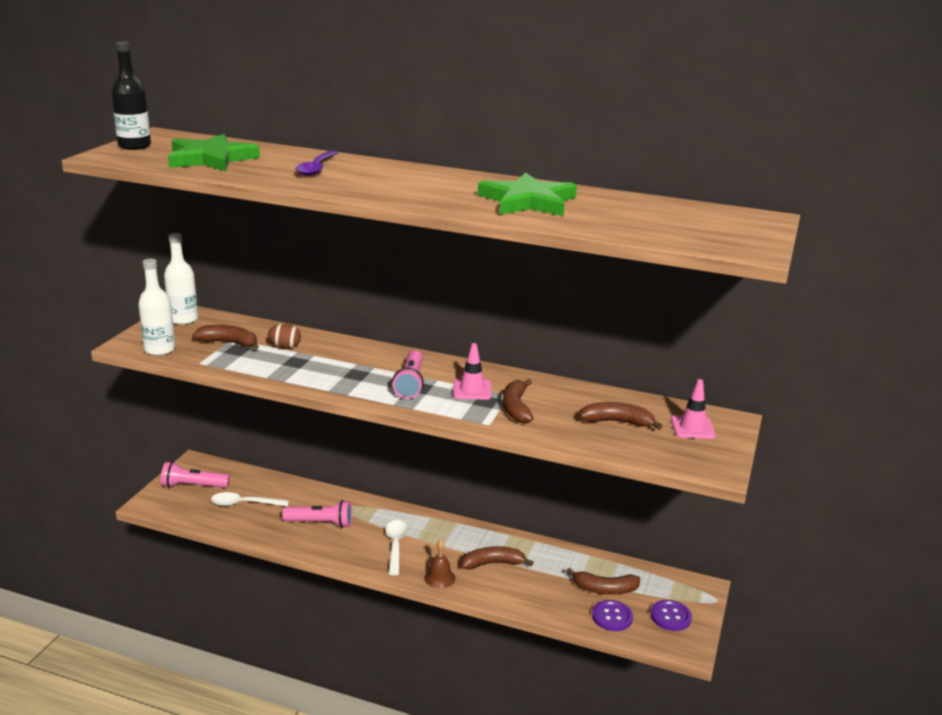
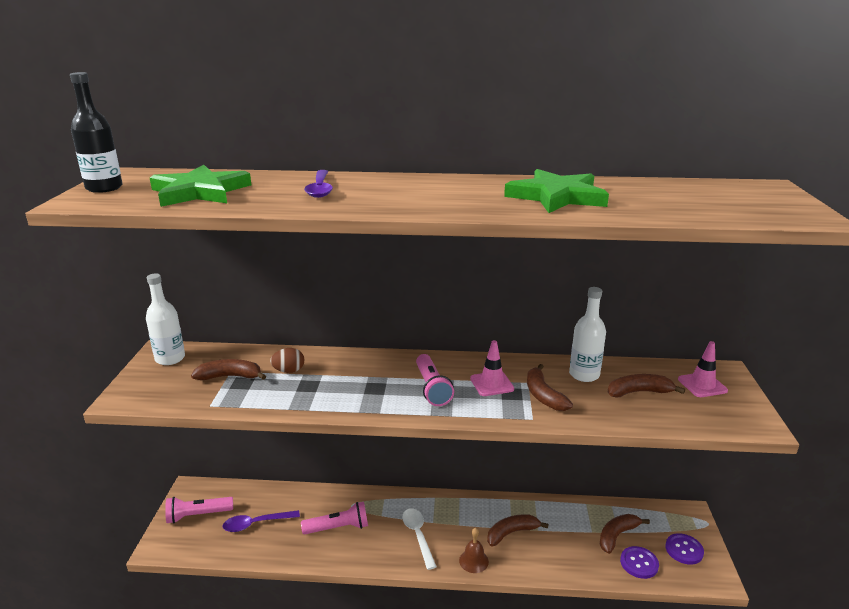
camera: 15 degrees left, 0 degrees up
white bottle [138,259,176,356] -> white bottle moved to [569,287,606,382]
white spoon [211,492,289,506] -> purple spoon [222,510,300,532]
brown banana [566,568,641,595] -> brown banana turned 150 degrees clockwise [600,514,650,554]

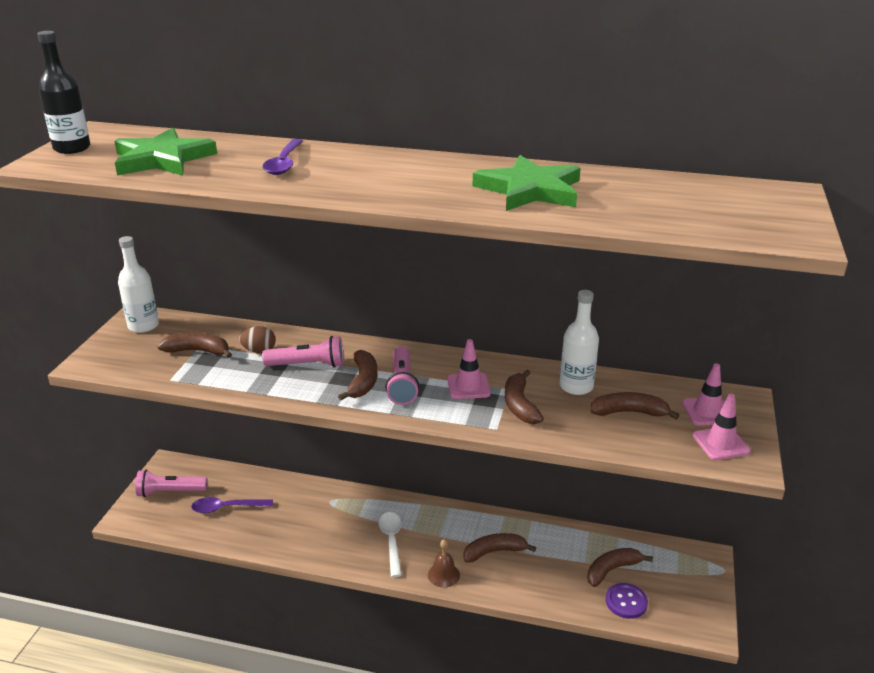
camera: 10 degrees right, 5 degrees up
pink flashlight [301,502,368,535] -> pink flashlight moved to [262,336,344,367]
purple button [665,533,704,565] -> none
none -> brown banana [338,350,377,400]
none -> pink traffic cone [693,394,750,460]

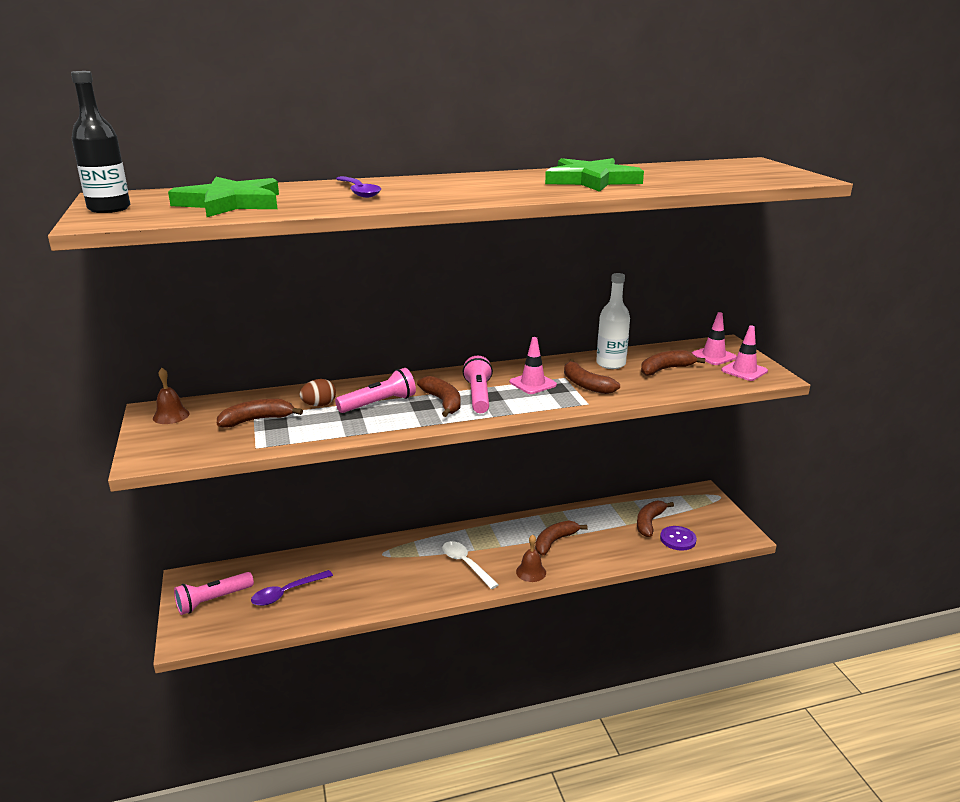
camera: 30 degrees left, 5 degrees down
white bottle [118,236,159,333] -> brown bell [153,368,189,424]
pink flashlight [385,346,419,405] -> pink flashlight turned 150 degrees counterclockwise [463,356,493,413]

